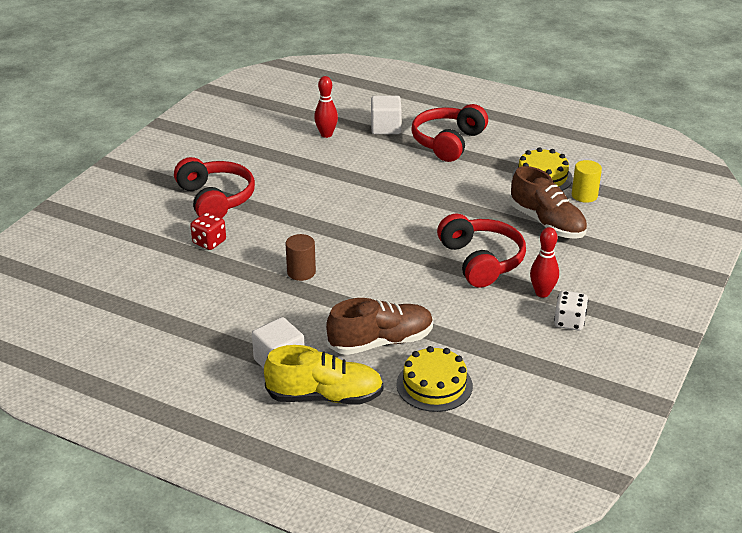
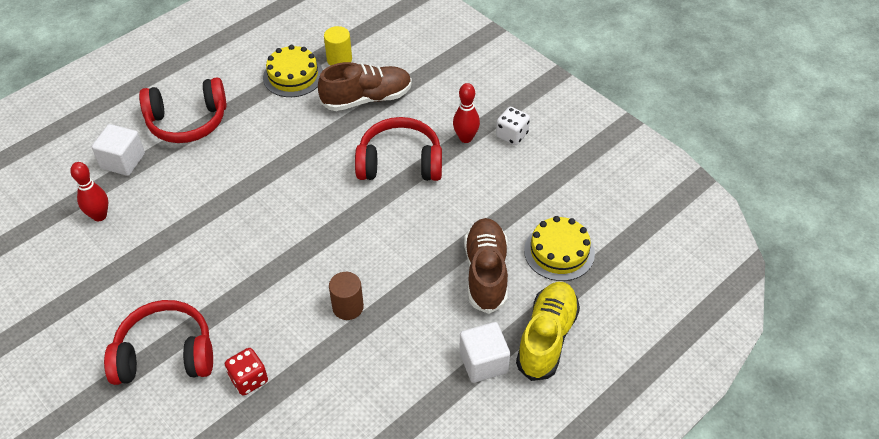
camera: 70 degrees left, 15 degrees up
red headphones [411,104,488,162] -> red headphones turned 60 degrees counterclockwise [139,77,227,143]

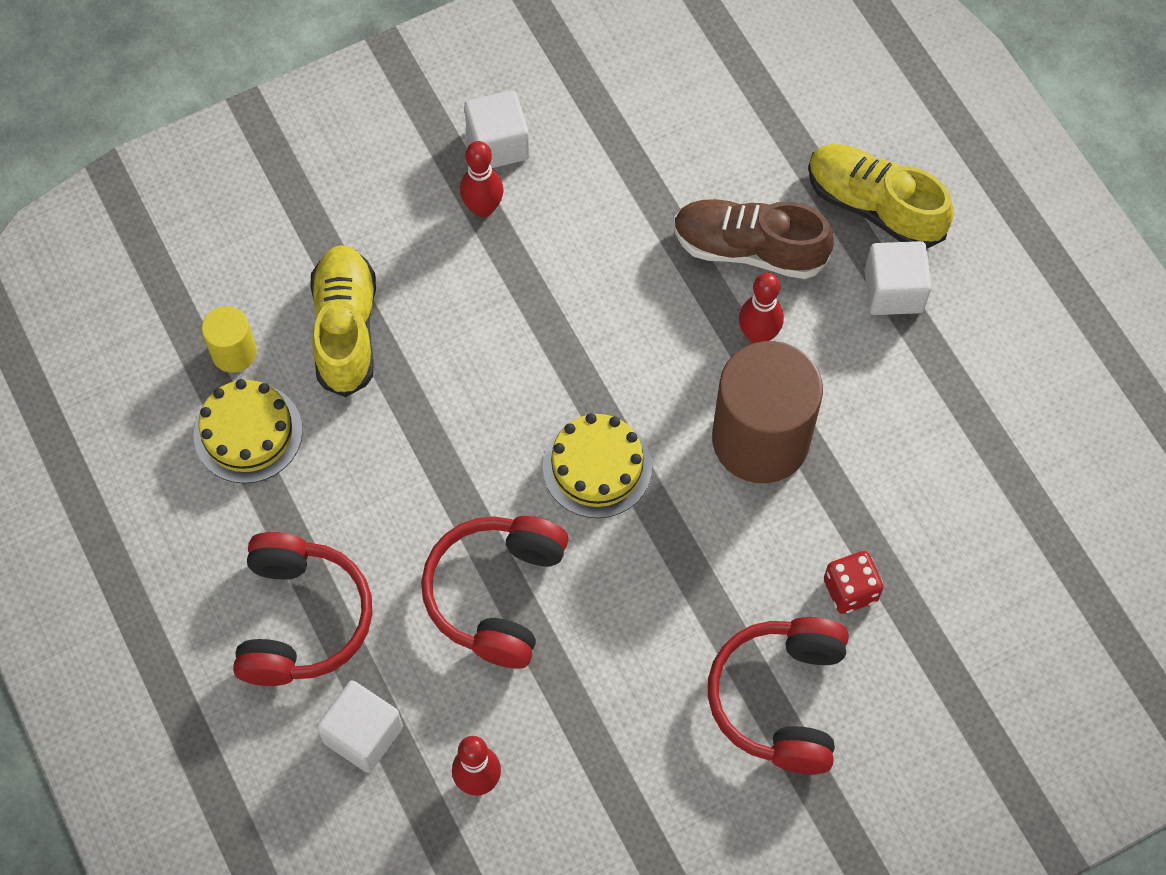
camera: 75 degrees left, 15 degrees up
brown shoe [318,62,412,111] -> yellow shoe [310,245,376,397]
brown cylinder [329,272,364,320] -> brown cylinder [712,341,823,483], size x2.11
red headphones [355,117,442,181] -> red headphones moved to [421,516,568,669]
white dice [496,107,530,145] -> white cube [464,90,530,168]
yellow cake [524,216,595,281] -> yellow cake moved to [543,413,652,518]
none -> red bowling pin [739,273,784,343]

